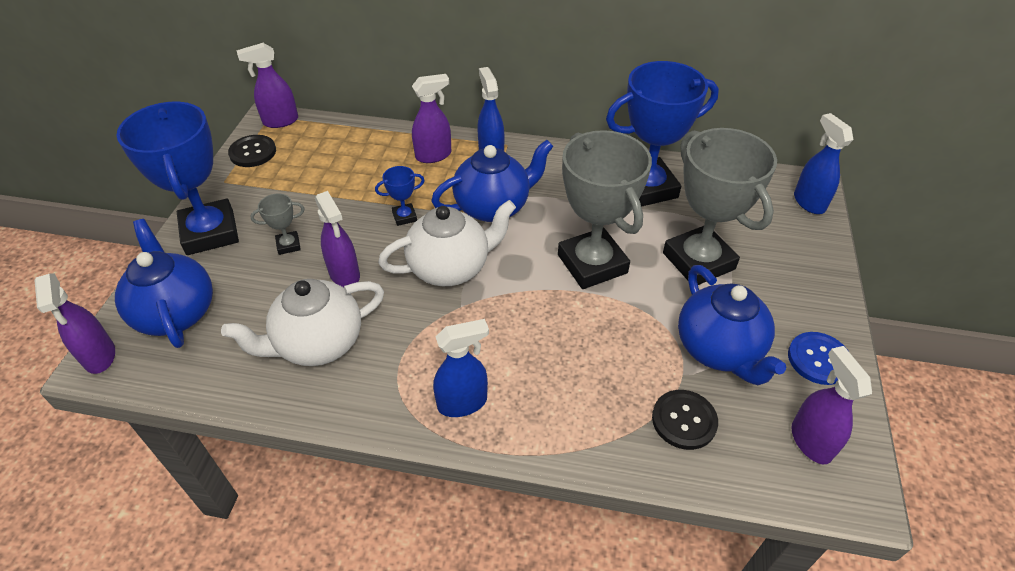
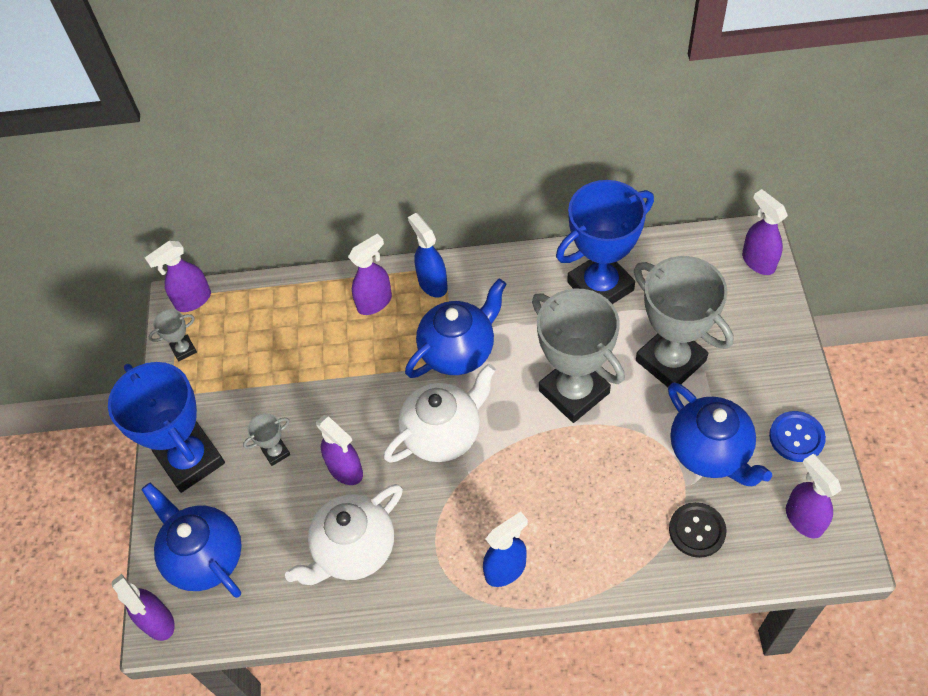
camera: 10 degrees left, 10 degrees up
black button [228,135,276,167] -> grey trophy [149,309,197,362]
blue trophy [375,166,425,226] -> none
blue spray bottle [794,113,853,214] -> purple spray bottle [742,189,788,275]

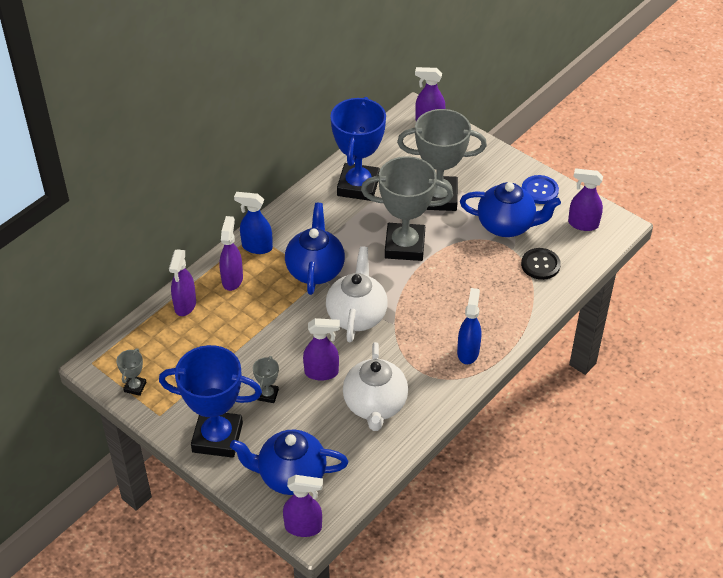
camera: 50 degrees left, 10 degrees down
purple spray bottle [145,241,211,312] -> purple spray bottle moved to [169,249,196,316]

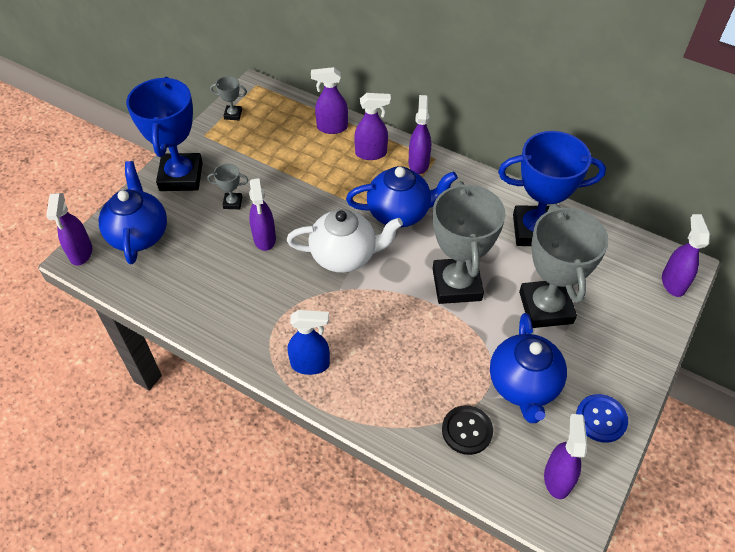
camera: 80 degrees right, 5 degrees up
blue spray bottle [234,192,273,254] -> purple spray bottle [409,95,431,174]
white teapot [343,342,408,431] -> none

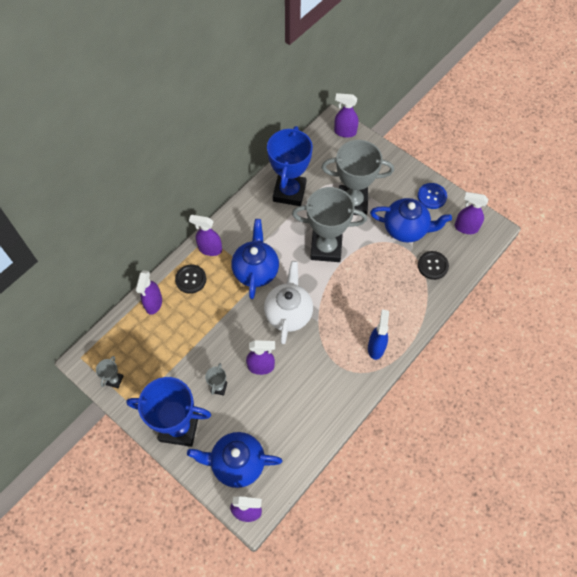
camera: 80 degrees left, 10 degrees up
purple spray bottle [354,93,391,160] -> black button [175,265,206,294]

